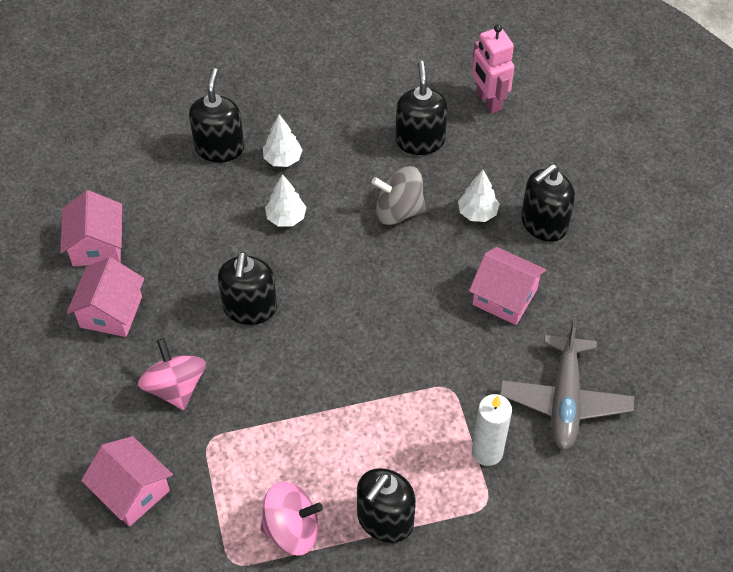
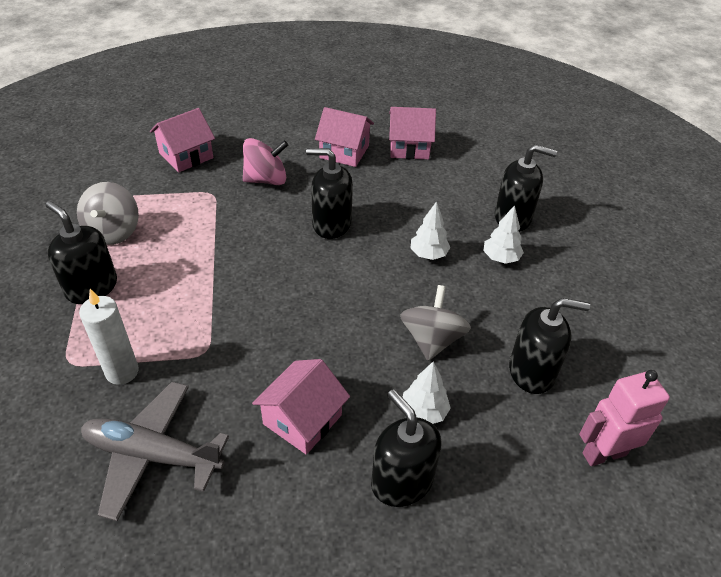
camera: 95 degrees right, 10 degrees down
pink spinning top [260,481,323,556] -> grey spinning top [77,182,139,245]

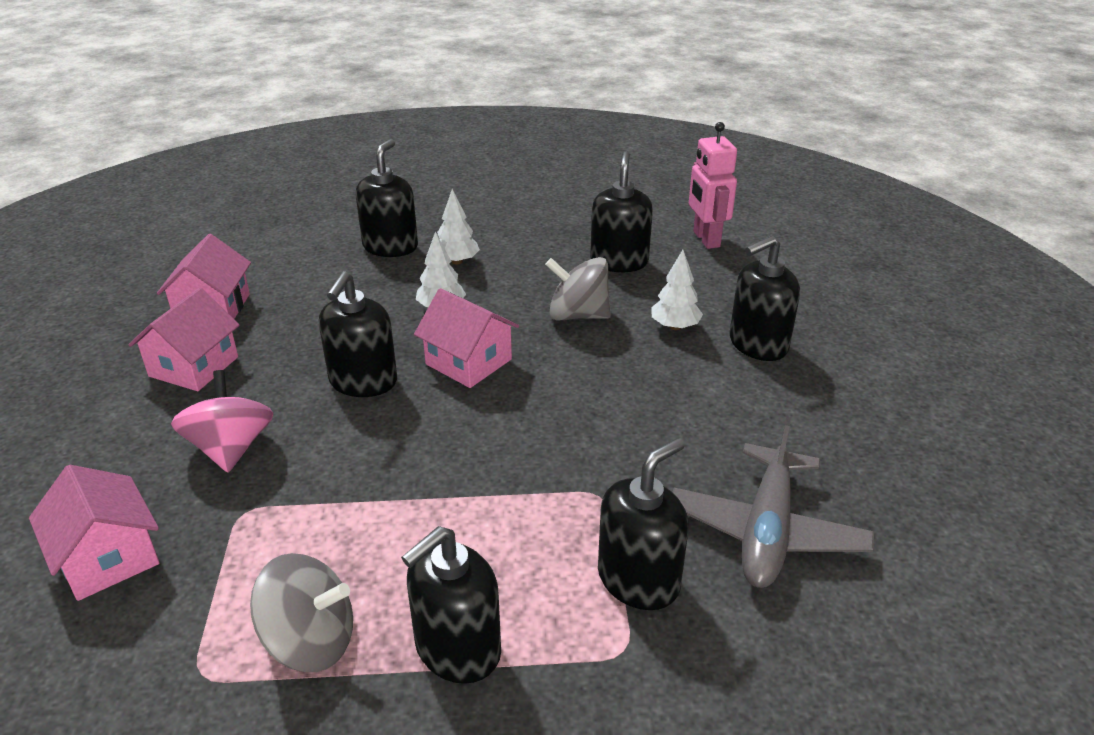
camera: 85 degrees left, 10 degrees down
white candle [79,289,139,385] -> black soap dispenser [598,438,688,610]
pink house [252,359,350,455] -> pink house moved to [414,288,519,388]

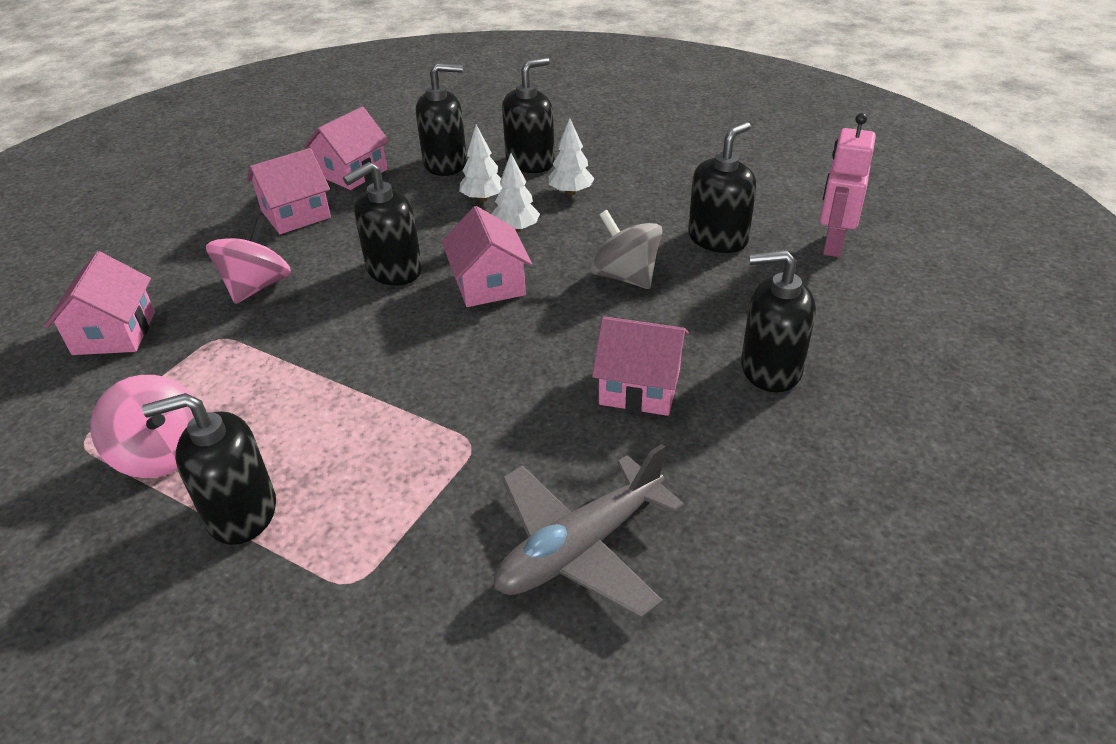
camera: 35 degrees right, 5 degrees up
grey spinning top [250,553,353,672] -> pink spinning top [90,375,194,478]
black soap dispenser [598,438,688,610] -> black soap dispenser moved to [416,63,467,176]
white tree [652,250,703,330] -> white tree moved to [459,125,502,202]
none -> pink house [592,316,689,416]

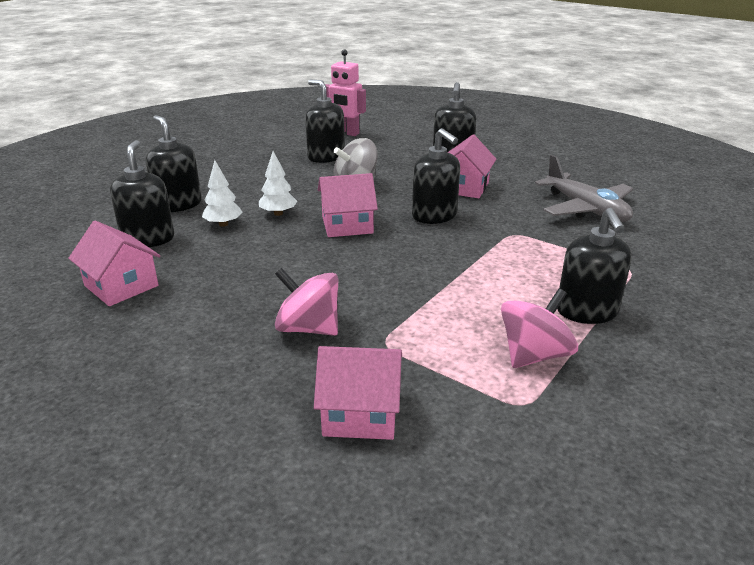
camera: 85 degrees left, 10 degrees down
pink house [247,148,331,234] -> none
black soap dispenser [343,162,422,286] -> black soap dispenser moved to [412,128,460,224]
white tree [549,118,595,195] -> none

